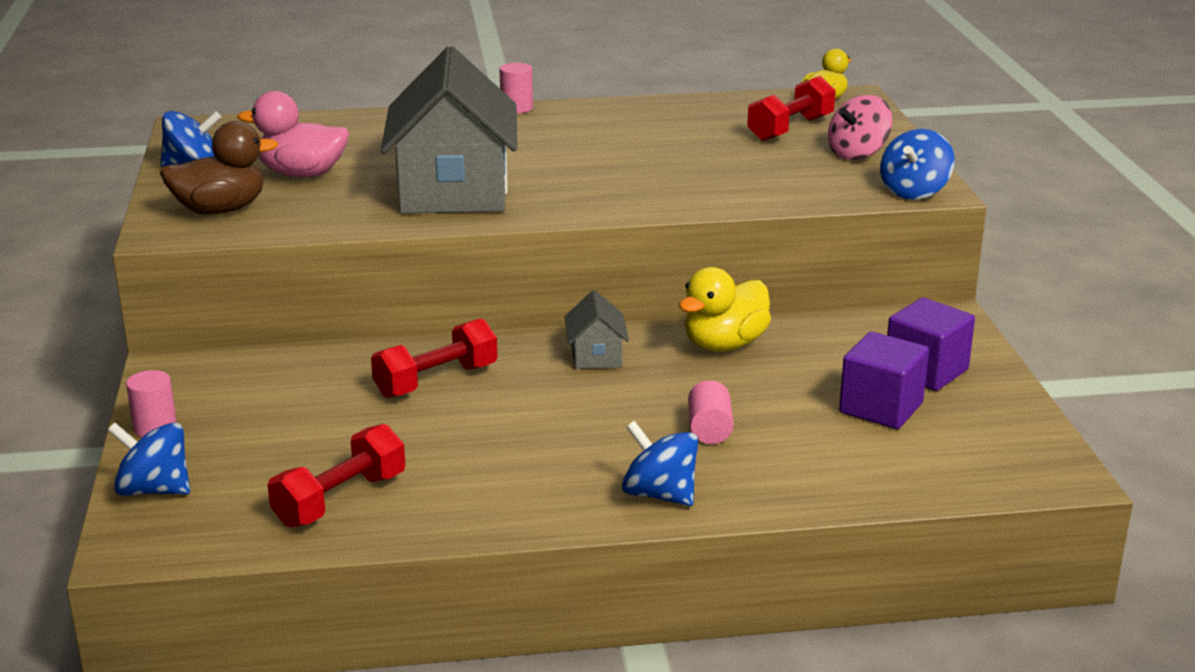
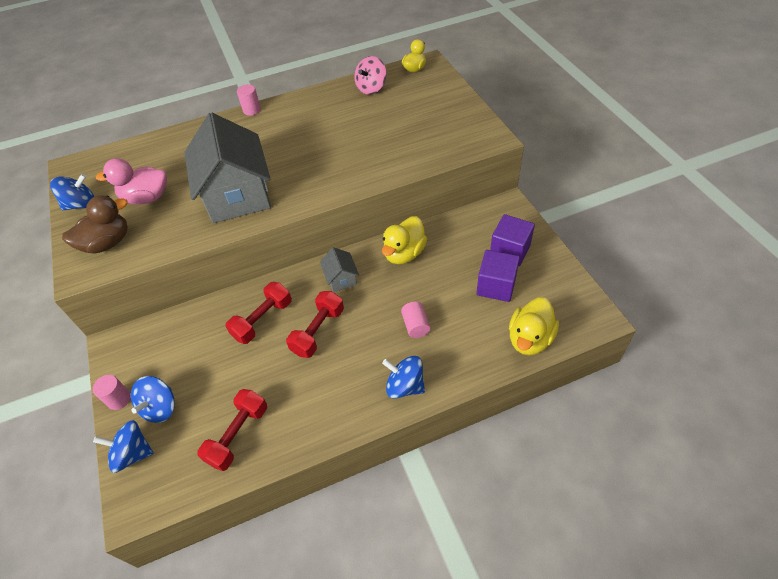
camera: 10 degrees left, 25 degrees up
red dumbbell [747,75,836,141] -> red dumbbell moved to [286,291,344,358]
pink spinning top [828,95,892,160] -> pink spinning top moved to [354,56,386,95]
blue spinning top [880,129,955,200] -> blue spinning top moved to [131,376,175,423]
none -> yellow duck [509,298,559,355]

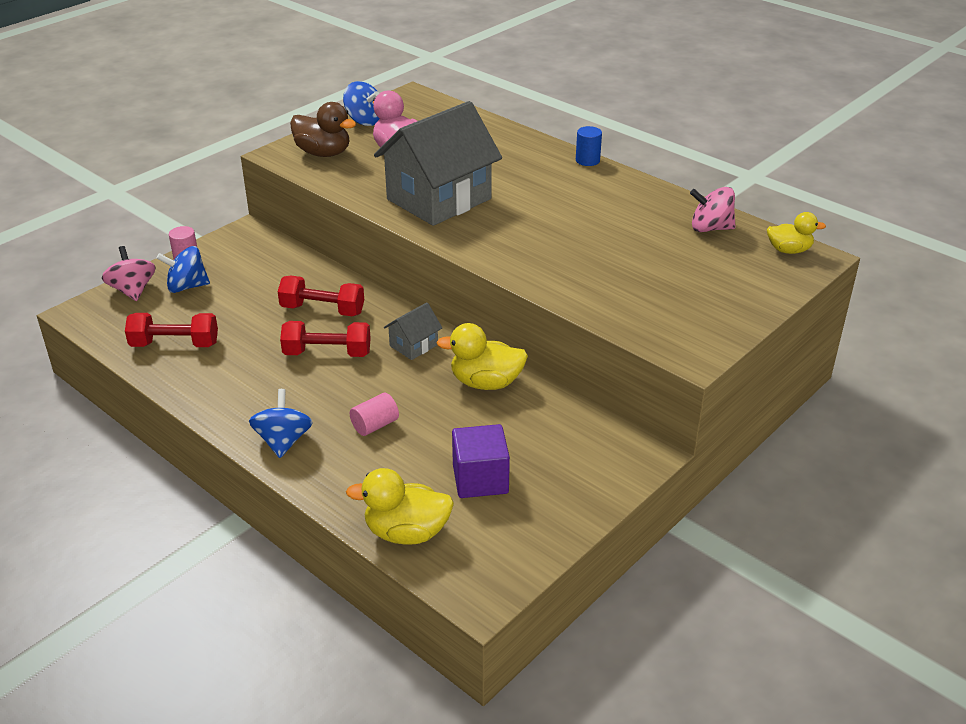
camera: 60 degrees right, 15 degrees down
blue spinning top [93,420,154,473] -> pink spinning top [102,246,156,301]
pink cylinder [237,84,261,116] -> blue cylinder [576,126,602,166]
purple cube [490,214,535,266] -> none

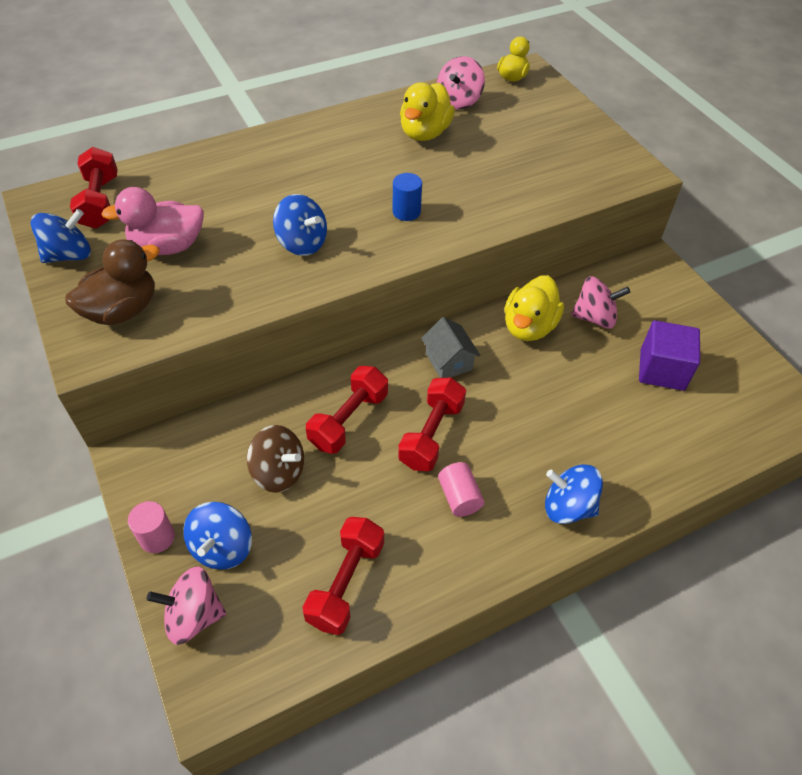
camera: 70 degrees left, 15 degrees up
yellow duck [346,468,454,545] -> yellow duck moved to [400,82,455,141]
pink cylinder [350,393,399,436] -> pink cylinder moved to [438,462,484,517]
grey house [374,101,502,226] -> blue spinning top [273,194,327,256]
blue cylinder [576,126,602,166] -> blue cylinder moved to [392,173,422,221]
none -> red dumbbell [70,147,118,229]
none -> brown spinning top [247,425,304,493]
none -> pink spinning top [571,276,630,329]

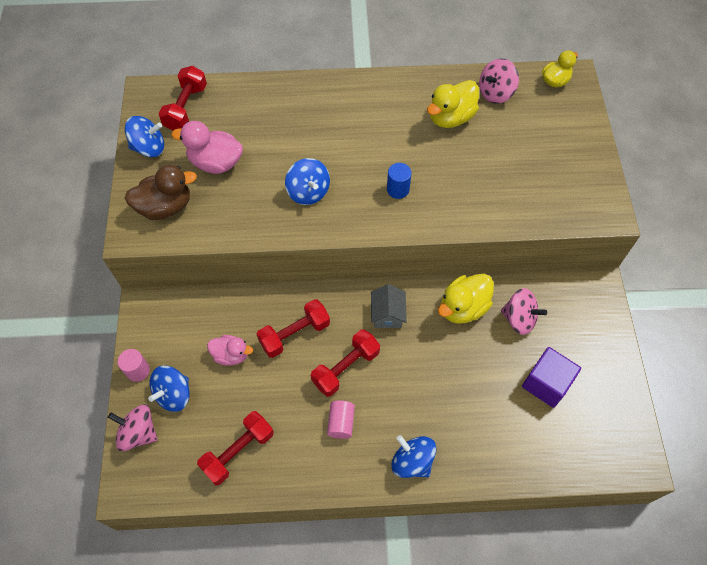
camera: 25 degrees right, 10 degrees up
brown spinning top [247,425,304,493] -> pink duck [207,335,253,366]

